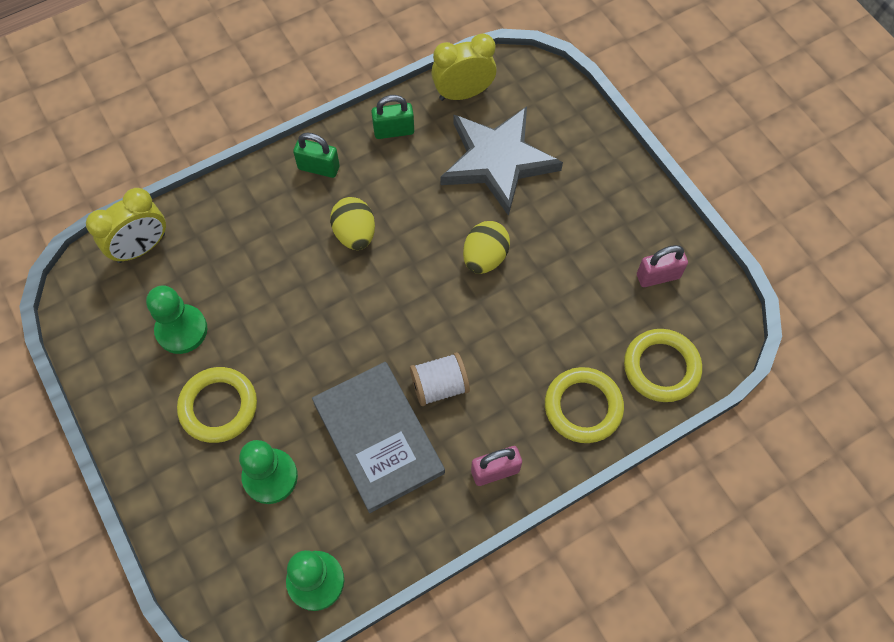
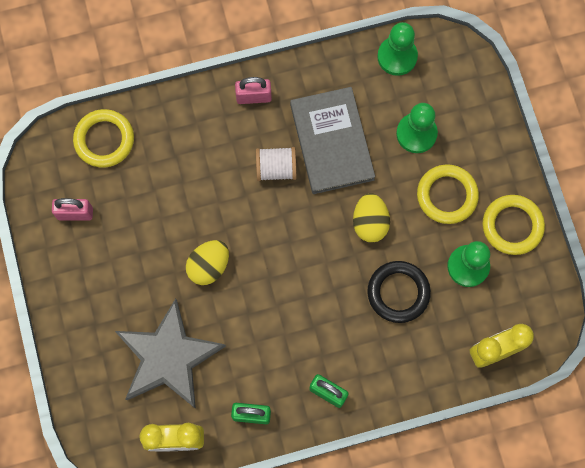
camera: 165 degrees left, 10 degrees up
yellow egg [330,197,375,250] -> yellow egg moved to [353,193,390,242]
yellow ring [545,367,624,443] -> yellow ring moved to [483,195,545,255]
none -> black ring [367,261,431,323]

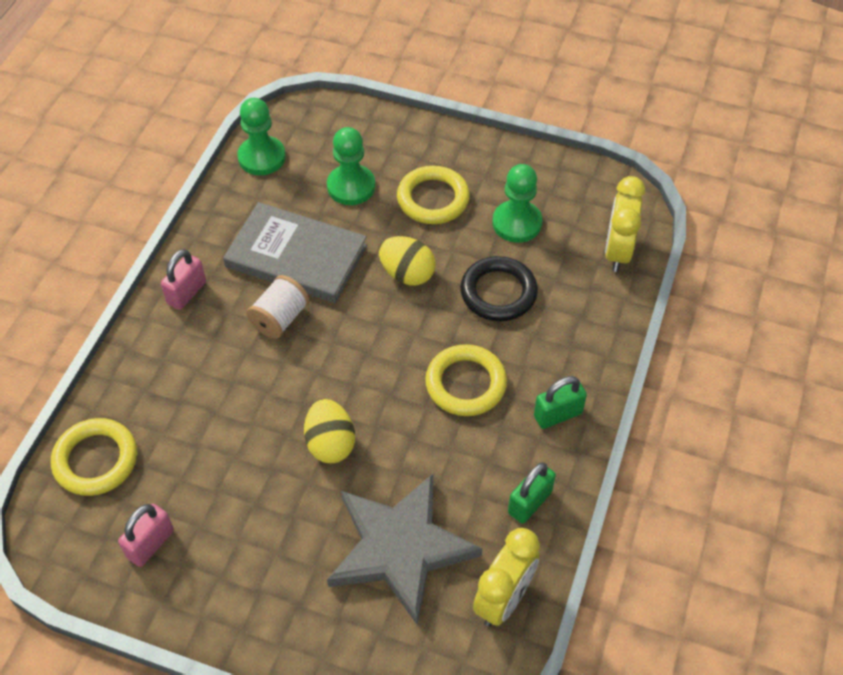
camera: 55 degrees left, 20 degrees down
yellow ring [483,195,545,255] -> yellow ring moved to [425,344,507,416]

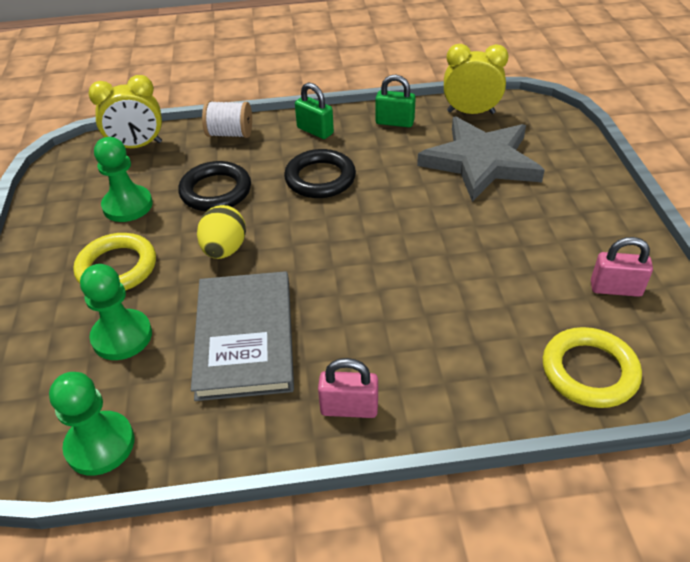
camera: 115 degrees left, 10 degrees down
white spool [246,275,309,339] -> white spool moved to [202,101,252,138]
yellow egg [304,399,355,463] -> none
yellow ring [425,344,507,416] -> black ring [284,149,356,198]

